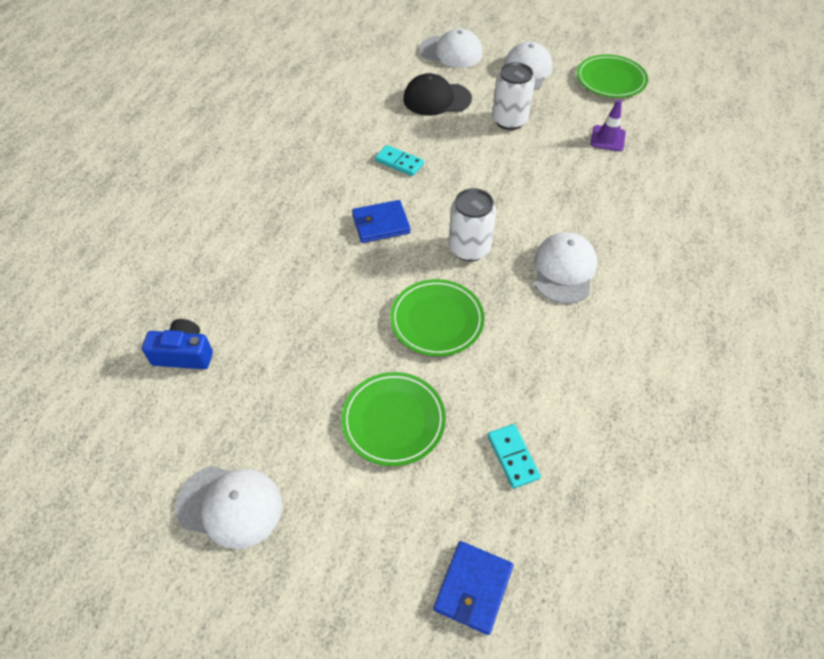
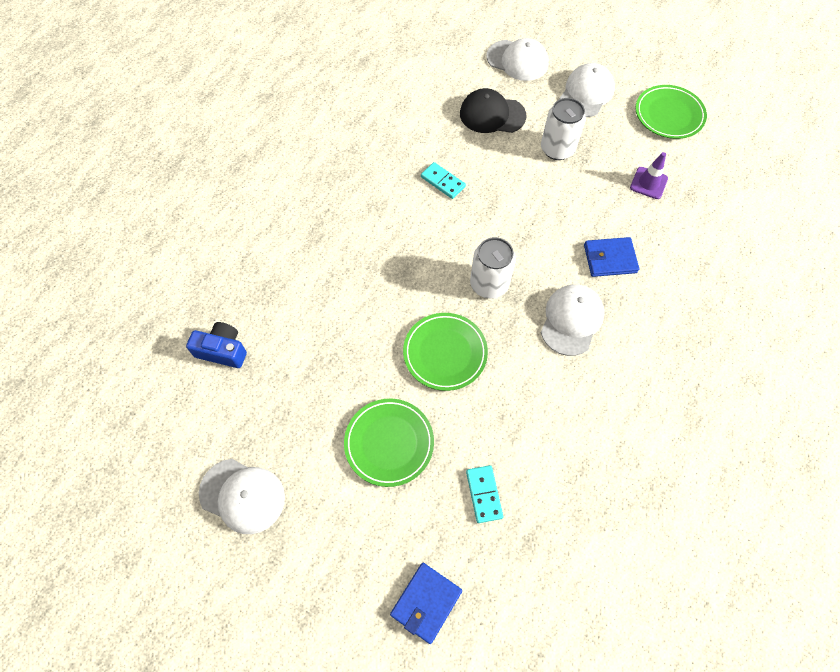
camera: 10 degrees right, 10 degrees up
blue wallet [352,200,411,243] -> blue wallet moved to [584,237,639,277]

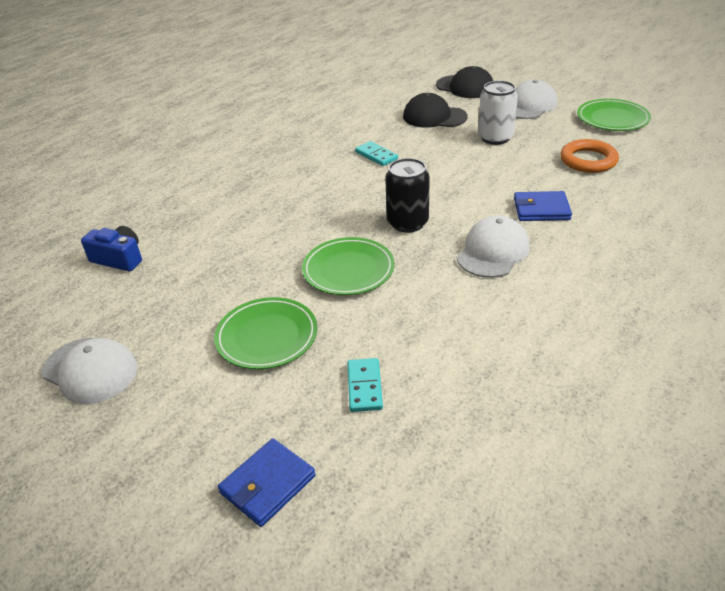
camera: 10 degrees right, 25 degrees down
white can [470,237,516,299] -> black can [385,158,430,233]
white cap [487,38,549,81] -> black cap [436,66,493,98]
purple traffic cone [630,152,668,199] -> orange ring [560,139,619,173]

